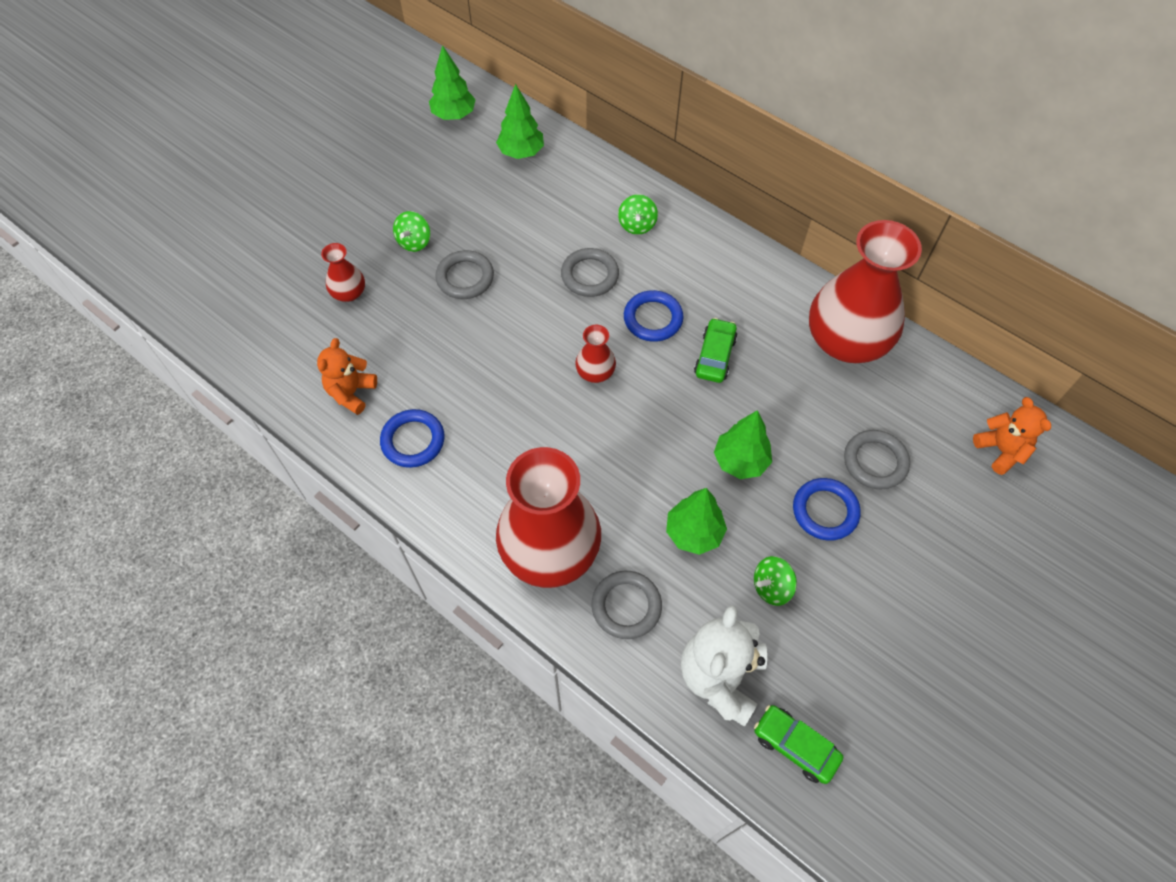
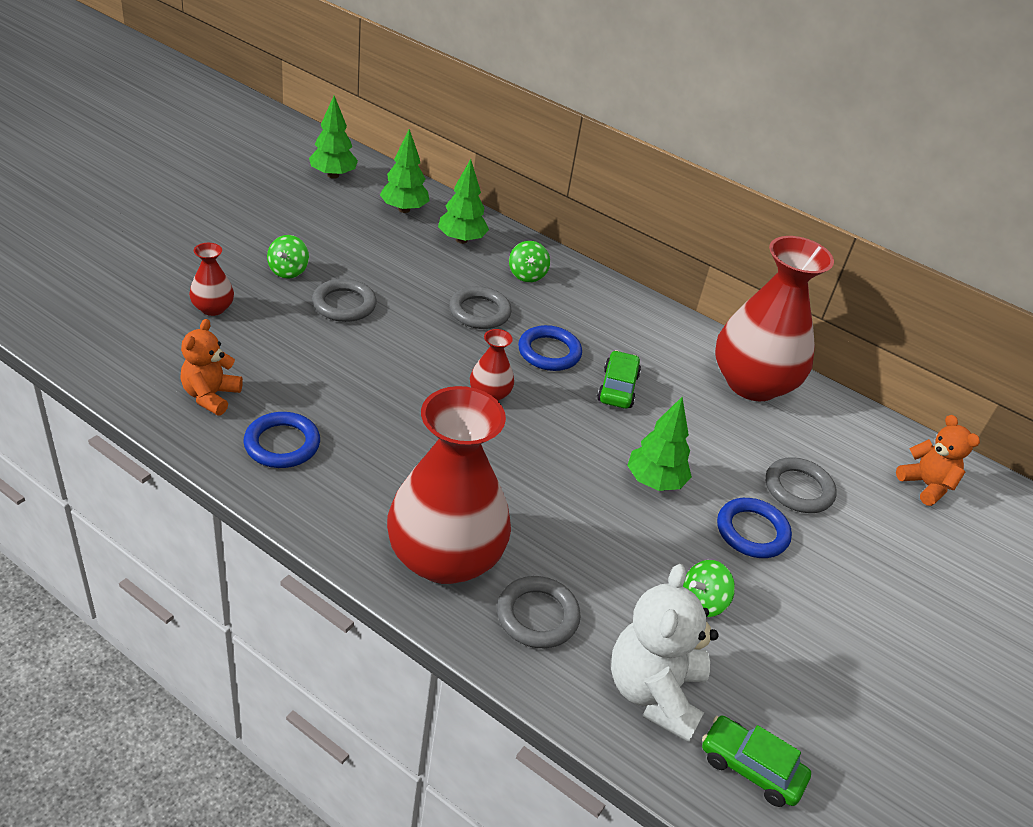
camera: 10 degrees left, 20 degrees down
green tree [666,488,727,555] -> green tree moved to [438,159,489,244]

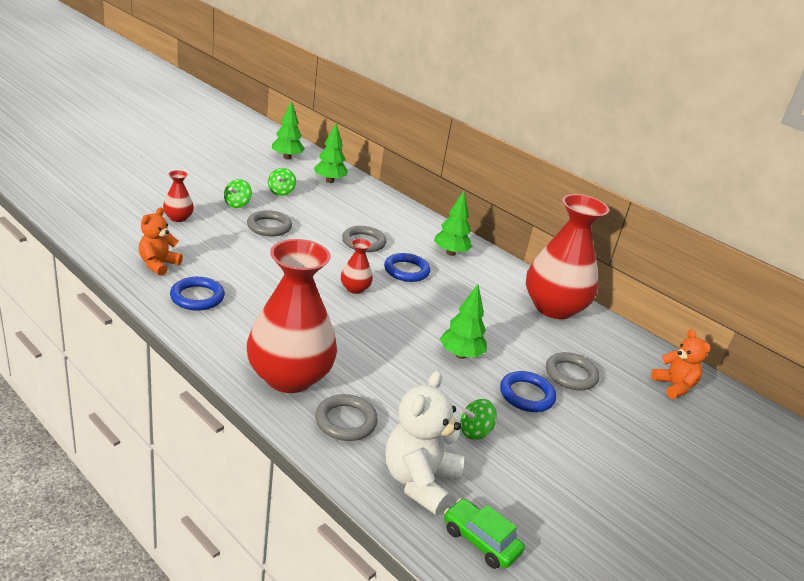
camera: 10 degrees right, 10 degrees down
green tree [438,159,489,244] -> green tree moved to [434,191,473,256]
green spinning top [509,241,550,282] -> green spinning top moved to [268,168,296,196]
green car [597,350,641,409] -> none

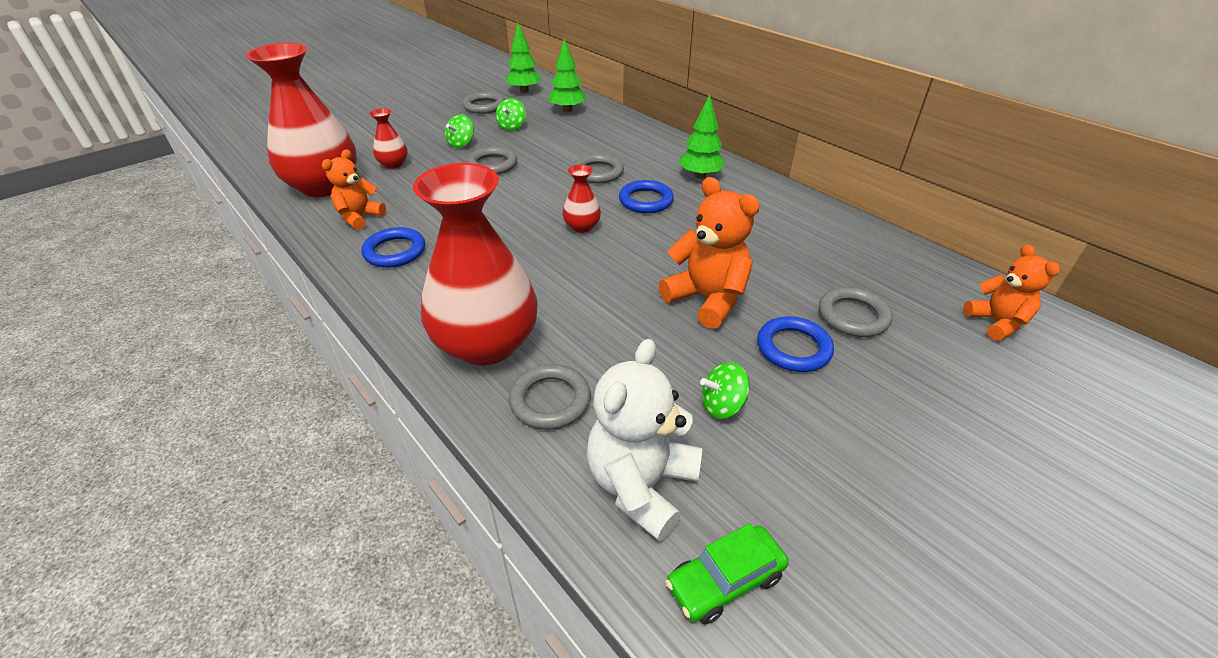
camera: 10 degrees right, 10 degrees up
green tree [440,284,487,359] -> orange teddy bear [659,177,760,329]
green car [444,498,525,569] -> green car turned 75 degrees counterclockwise [666,523,789,624]
red vase [526,194,609,319] -> red vase moved to [246,43,357,197]
none -> grey ring [462,92,505,114]

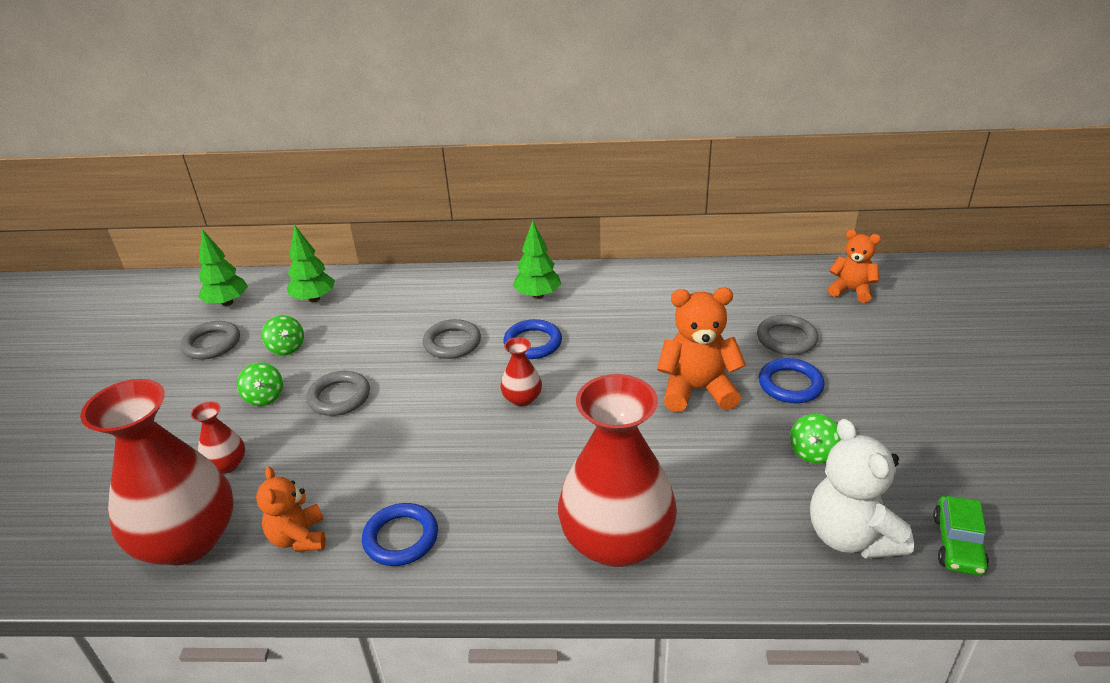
camera: 45 degrees left, 5 degrees down
grey ring [509,364,591,429] -> none

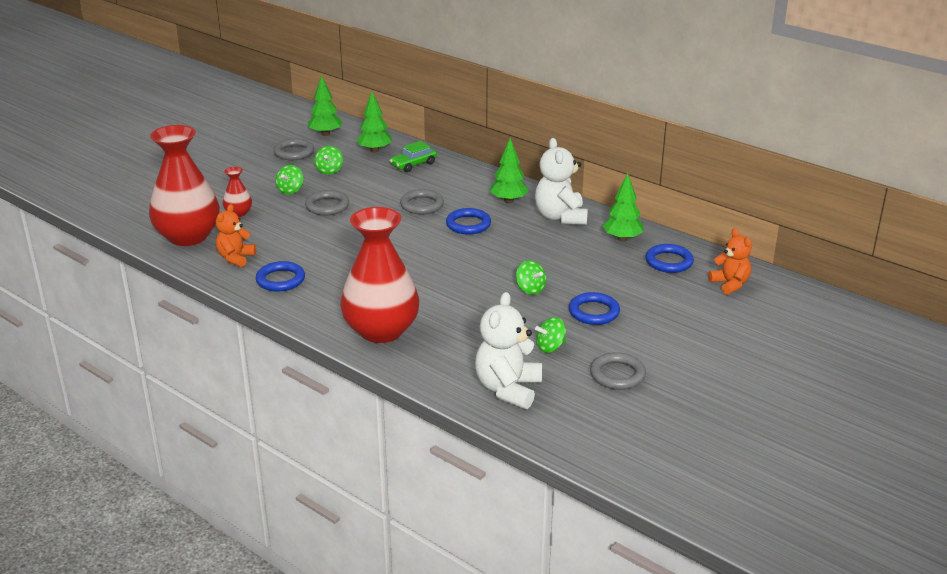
camera: 35 degrees right, 5 degrees down
red vase [500,337,542,406] -> none
orange teddy bear [657,288,746,412] -> green spinning top [516,261,546,295]
grey ring [757,315,818,355] -> grey ring moved to [590,352,646,390]
green car [933,496,989,576] -> green car moved to [390,141,437,172]
none -> white teddy bear [535,138,588,225]
none -> green tree [603,173,643,241]
none -> blue ring [646,244,694,273]

